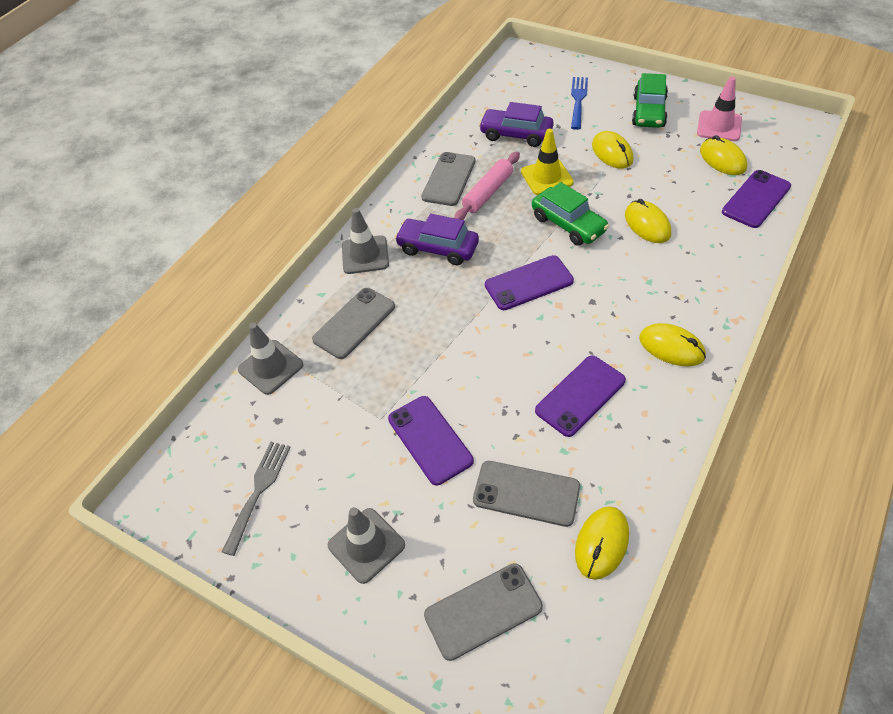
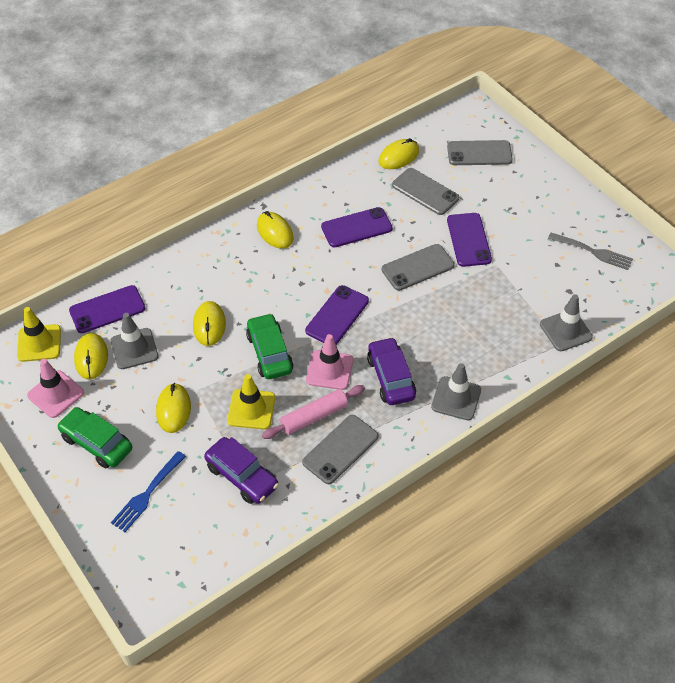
camera: 160 degrees left, 0 degrees up
grey fork [222,442,291,556] -> grey fork turned 105 degrees counterclockwise [548,233,633,270]
grey phone [312,288,395,359] -> grey phone moved to [382,244,455,291]
grey traffic cone [328,507,405,584] -> grey traffic cone moved to [111,313,158,369]
purple car [395,214,479,265] -> purple car turned 150 degrees counterclockwise [367,337,416,405]
purple phone [485,255,574,310] -> purple phone turned 60 degrees counterclockwise [305,285,369,345]
green car [632,73,668,128] -> green car turned 90 degrees counterclockwise [57,407,132,468]
none -> yellow traffic cone [17,307,61,362]
none -> pink traffic cone [306,334,353,390]

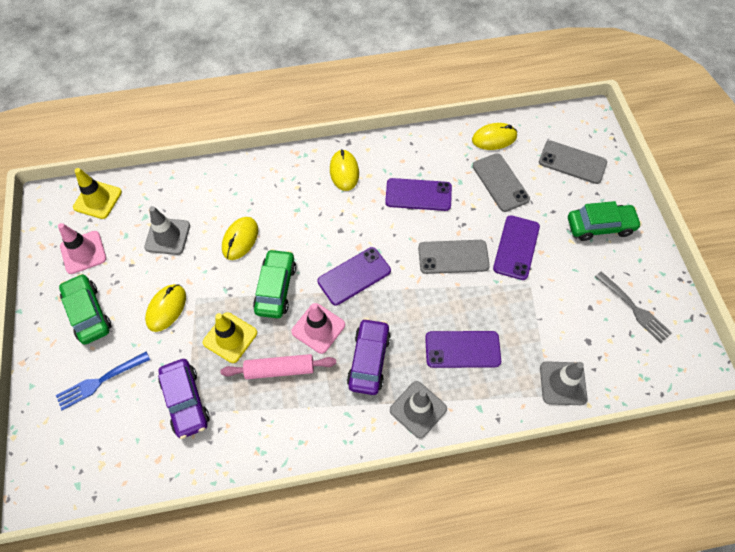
camera: 25 degrees right, 10 degrees up
purple phone [69,285,145,333] -> purple phone moved to [425,331,501,368]
yellow mouse [74,333,108,379] -> none
grey phone [302,415,378,484] -> none
none -> green car [568,201,642,241]

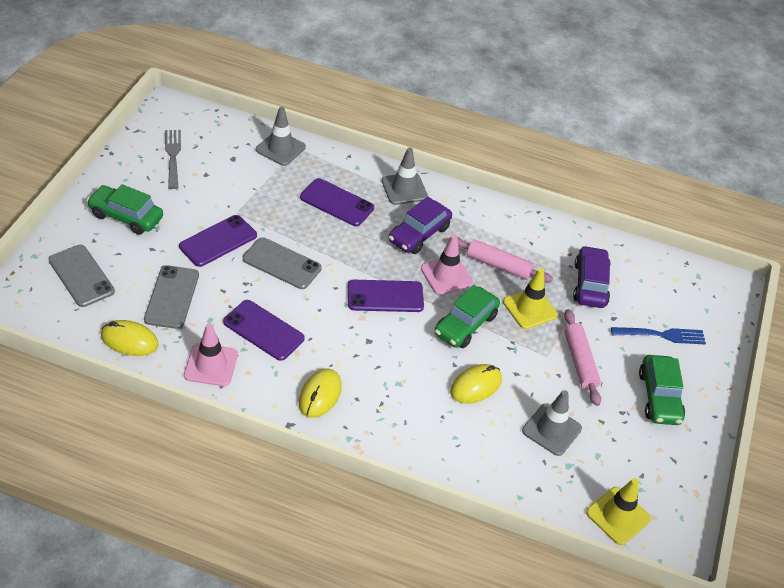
camera: 155 degrees left, 15 degrees down
pink traffic cone [58,223,106,274] -> pink traffic cone moved to [184,323,238,386]
yellow mouse [145,284,186,332] -> pink rolling pin [564,309,601,406]

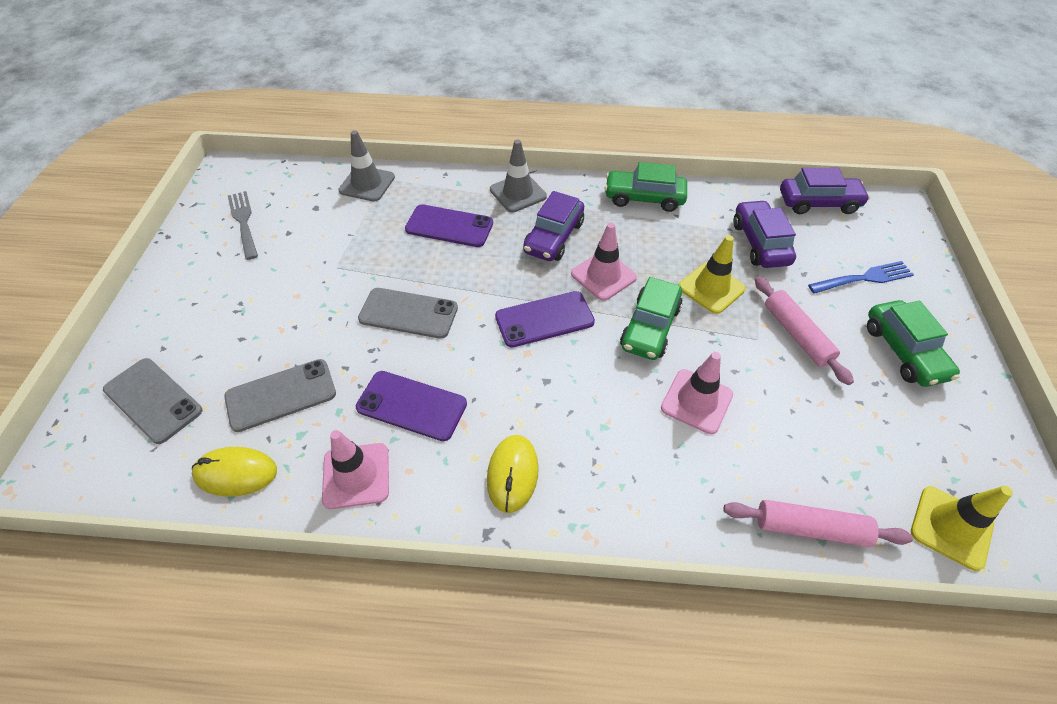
camera: 10 degrees left, 5 degrees up
green car [87,184,163,235] -> green car moved to [604,162,687,212]
grey phone [144,265,199,329] -> grey phone turned 75 degrees clockwise [224,359,336,432]
purple phone [179,215,257,267] -> none
pink rolling pin [449,237,553,283] -> pink rolling pin moved to [723,500,913,547]
yellow mouse [450,364,502,404] -> pink traffic cone [661,352,733,434]
grey traffic cone [522,390,582,456] -> none
none -> purple car [780,168,870,214]

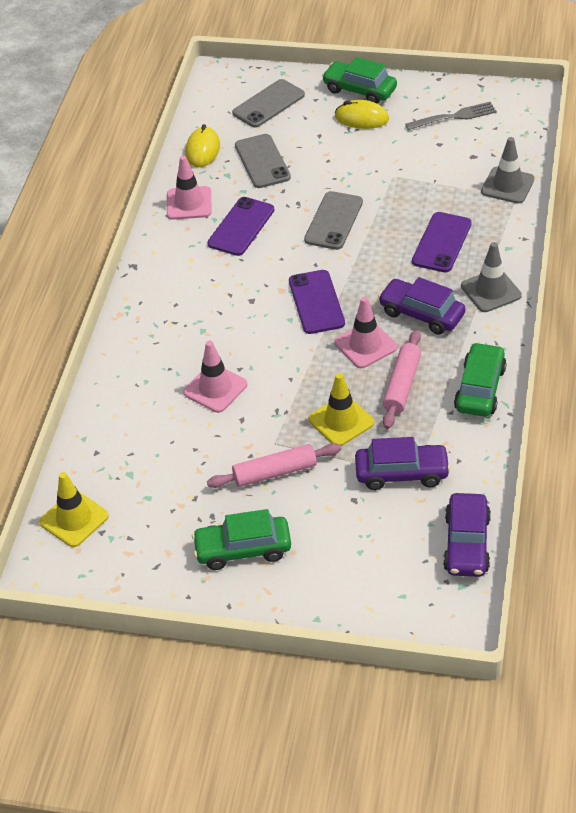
camera: 100 degrees right, 5 degrees down
yellow mouse [487,435,539,513] -> yellow mouse moved to [335,100,389,129]
green car [620,277,683,360] -> green car moved to [322,57,397,104]
pink rolling pin [723,500,913,547] -> pink rolling pin moved to [383,330,421,429]
blue fork [808,261,914,294] -> none

